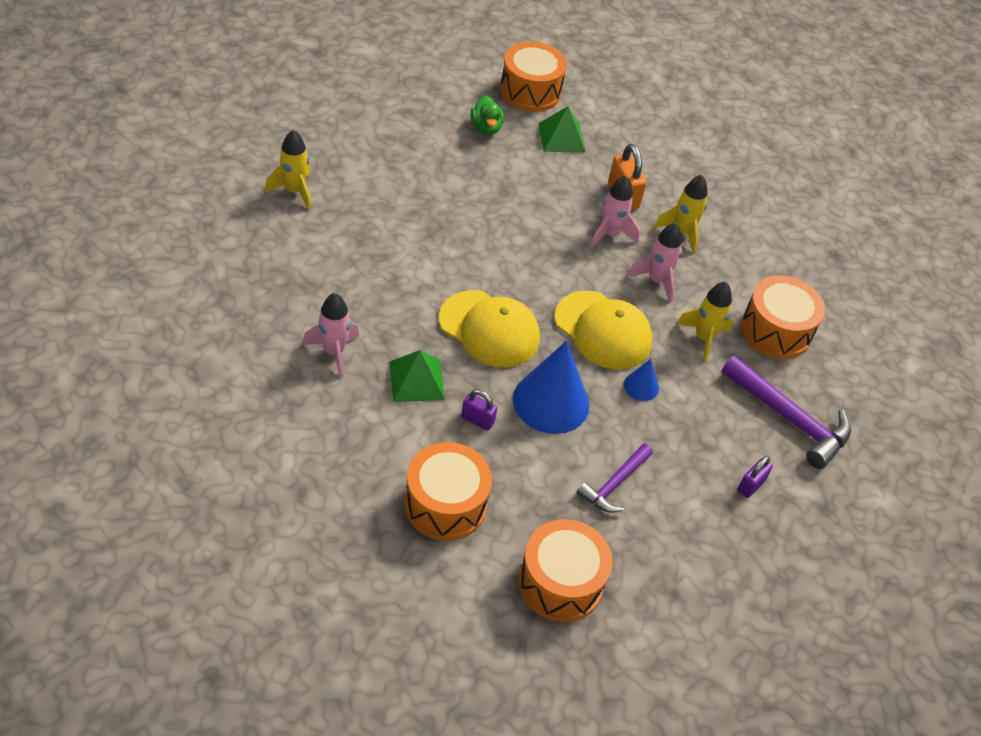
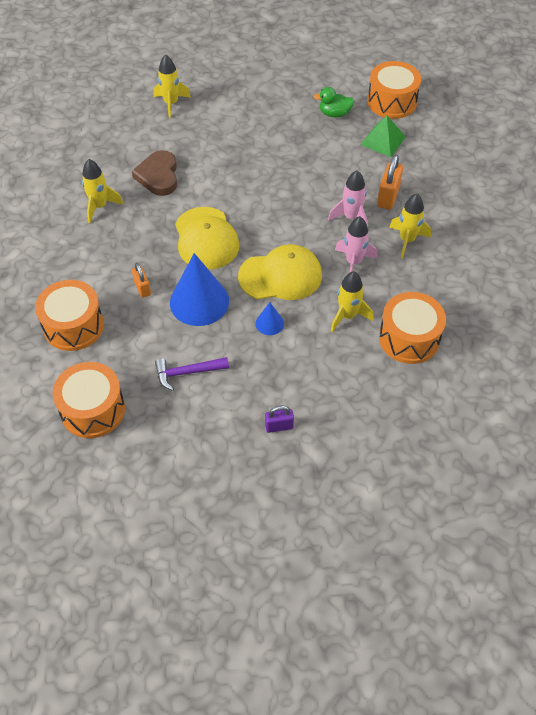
camera: 45 degrees right, 5 degrees up
pink rocket [302,293,359,378] -> yellow rocket [82,159,124,223]
green pyramid [389,350,445,402] -> none
purple padlock [461,389,497,431] -> orange padlock [132,263,151,298]
green duck [470,96,504,136] -> green duck turned 60 degrees clockwise [314,87,354,117]
yellow cap [554,291,652,370] -> yellow cap turned 90 degrees counterclockwise [238,244,322,300]
purple hammer [721,356,851,469] -> none
none -> brown heart [132,150,177,196]

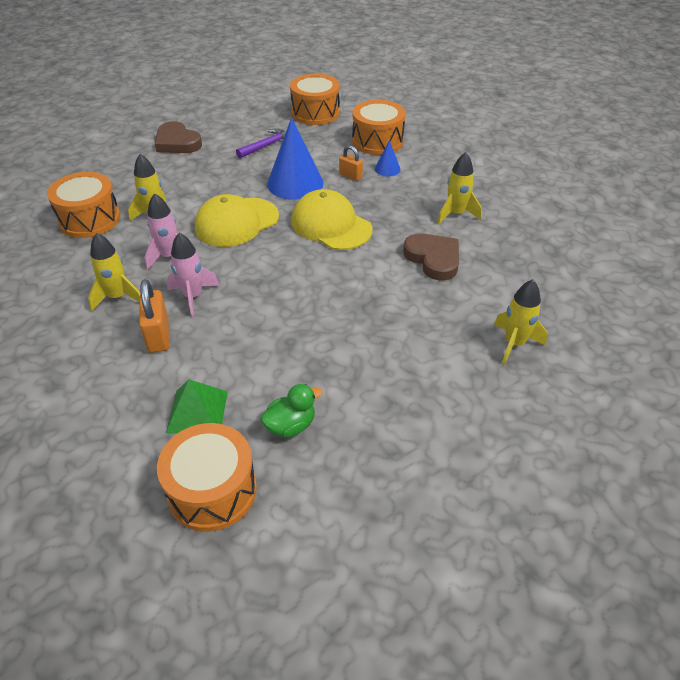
camera: 150 degrees right, 10 degrees down
blue cone [255,302,284,335] -> blue cone moved to [375,140,401,176]
purple padlock [265,405,294,433] -> brown heart [155,121,202,153]

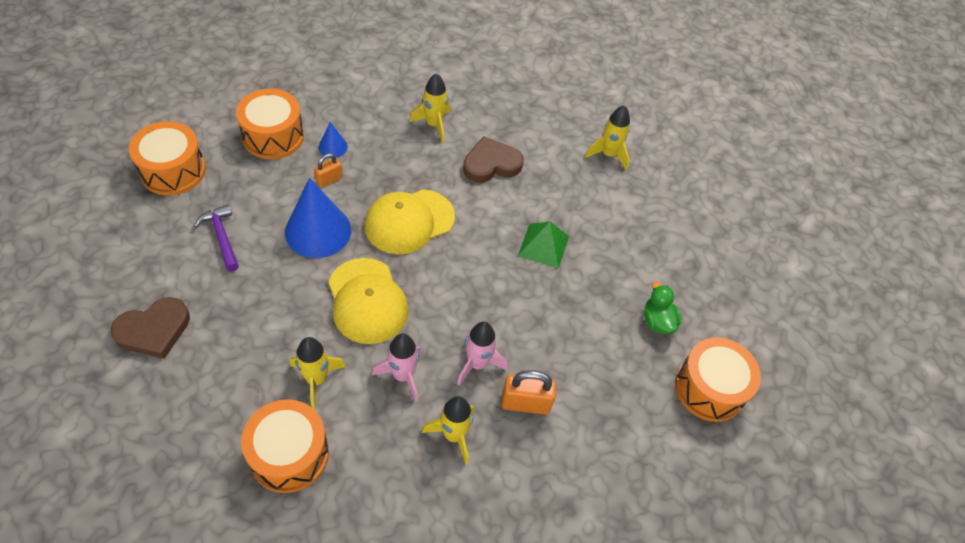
camera: 80 degrees left, 10 degrees up
green pyramid [166,379,228,434] -> green pyramid moved to [518,222,569,269]

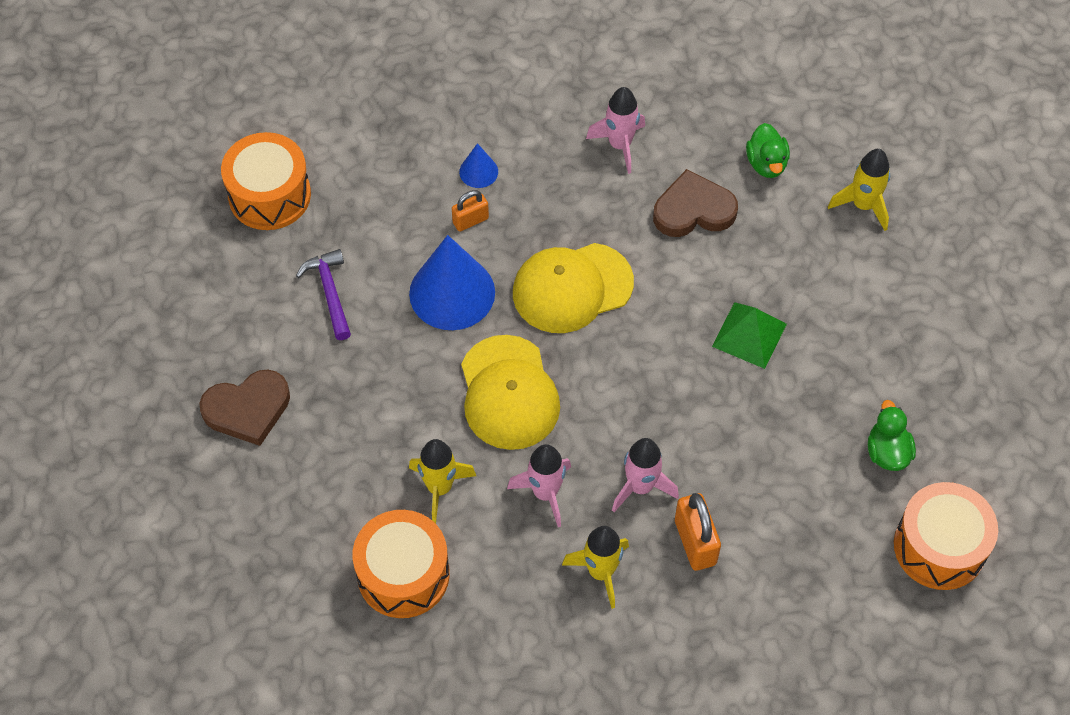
camera: 15 degrees right, 5 degrees up
orange drum [236,89,304,159] -> none
yellow rocket [410,73,451,143] -> pink rocket [586,87,645,174]
orange padlock [501,370,556,415] -> orange padlock turned 60 degrees clockwise [675,493,721,571]
none -> green duck [746,123,790,178]

